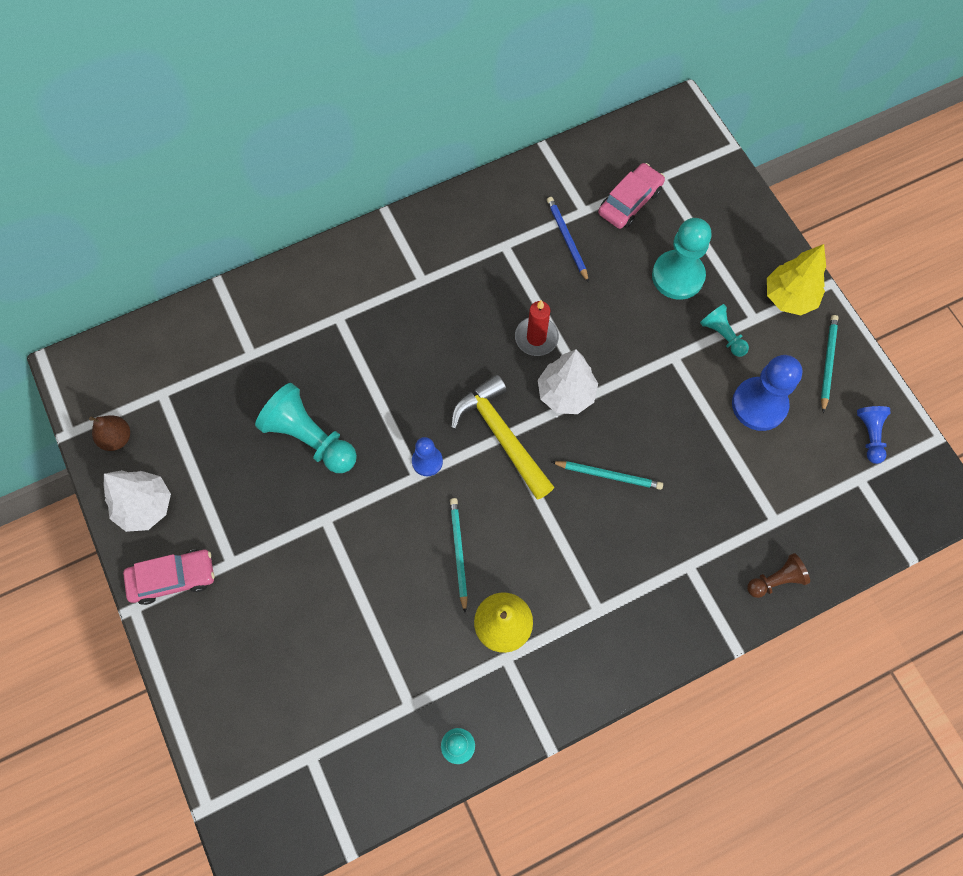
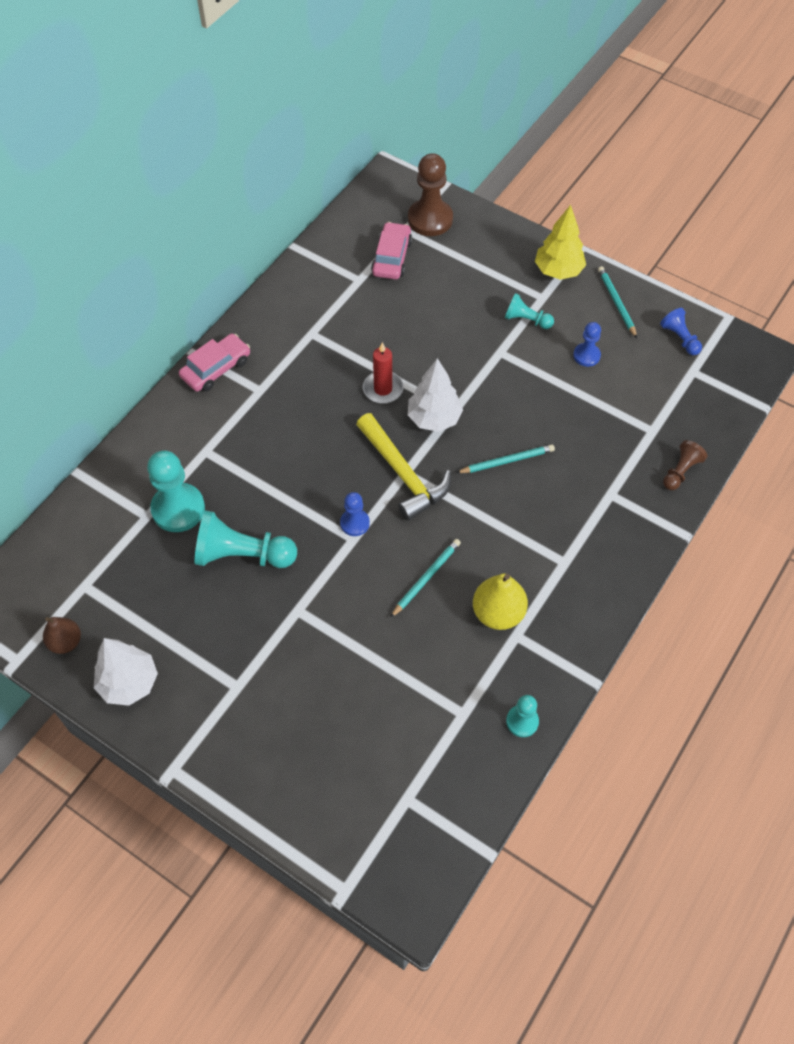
camera: 30 degrees left, 10 degrees down
pink car [123,550,215,605] -> pink car moved to [179,334,250,392]
turquoise pencil [450,498,468,613] -> turquoise pencil turned 75 degrees clockwise [390,539,461,618]
yellow hammer [451,374,555,500] -> yellow hammer turned 150 degrees counterclockwise [356,413,451,521]
blue pencil [547,197,589,283] -> none
turquoise pawn [652,218,712,300] -> turquoise pawn moved to [147,451,205,532]
blue pawn [732,355,803,431] -> blue pawn [573,322,601,367], size x0.55
none -> brown pawn [408,153,453,236]

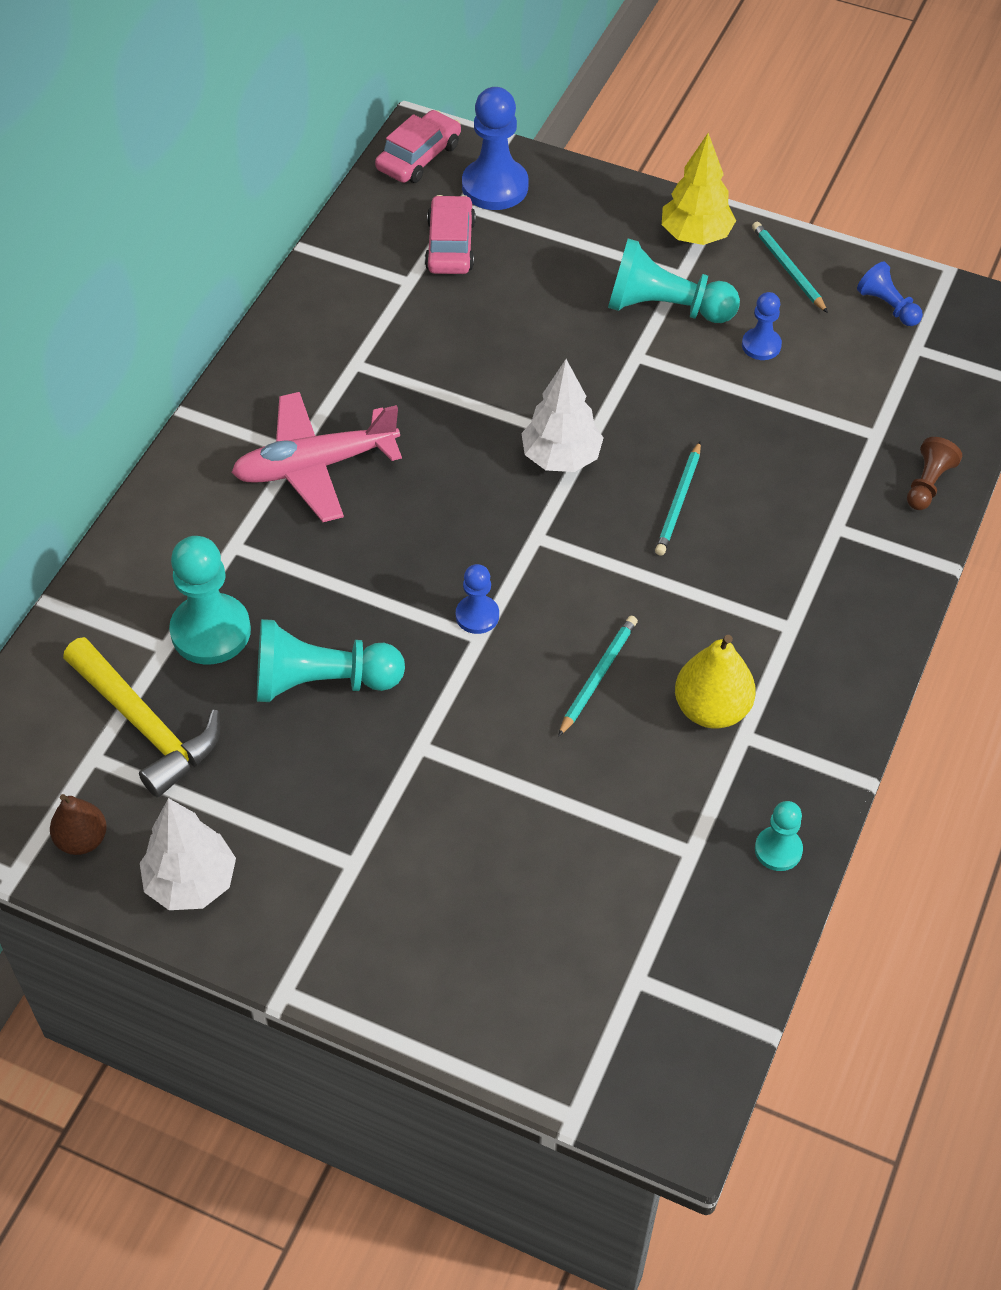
camera: 10 degrees left, 5 degrees down
pink car [179,334,250,392] -> pink car moved to [375,110,461,183]
yellow hammer [356,413,451,521] -> yellow hammer moved to [63,637,220,797]
red candle [363,342,404,404] -> none
brown pawn [408,153,453,236] -> blue pawn [462,87,528,210]
turquoise pencil [456,444,555,473] -> turquoise pencil turned 135 degrees clockwise [655,441,701,556]
turquoise pawn [505,293,554,329] -> turquoise pawn [608,238,740,323], size x1.81
none -> pink plane [231,392,402,522]

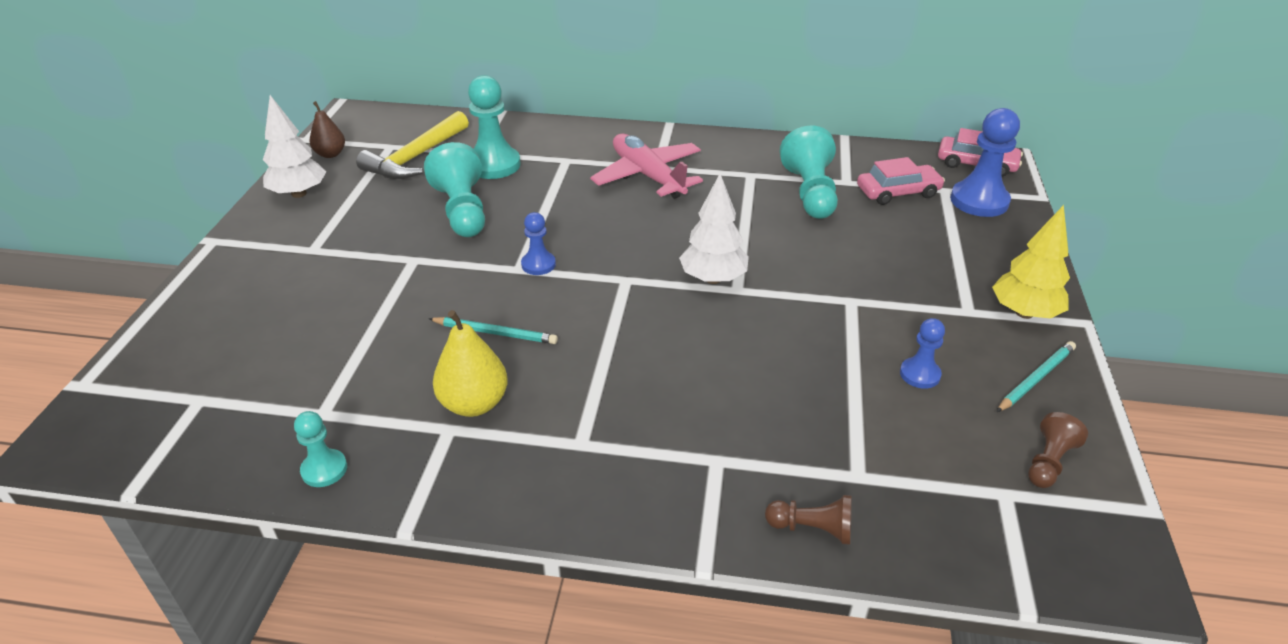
camera: 75 degrees right, 15 degrees down
turquoise pawn [608,238,740,323] -> turquoise pawn moved to [780,126,838,219]
turquoise pencil [655,441,701,556] -> none
blue pawn [857,261,923,326] -> brown pawn [1028,412,1088,488]

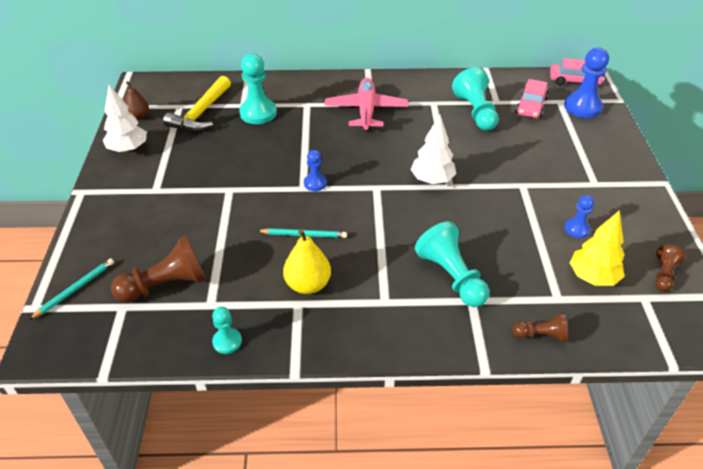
camera: 10 degrees left, 5 degrees up
turquoise pawn [424,142,485,237] -> turquoise pawn moved to [415,221,489,307]
pink plane [590,134,703,199] -> pink plane turned 45 degrees clockwise [325,78,408,131]
pink car [857,157,945,205] -> pink car turned 135 degrees clockwise [516,79,548,118]
yellow tree [992,205,1070,319] -> yellow tree moved to [570,210,625,286]
turquoise pencil [997,341,1076,412] -> turquoise pencil moved to [29,258,114,320]
none -> brown pawn [111,236,206,303]

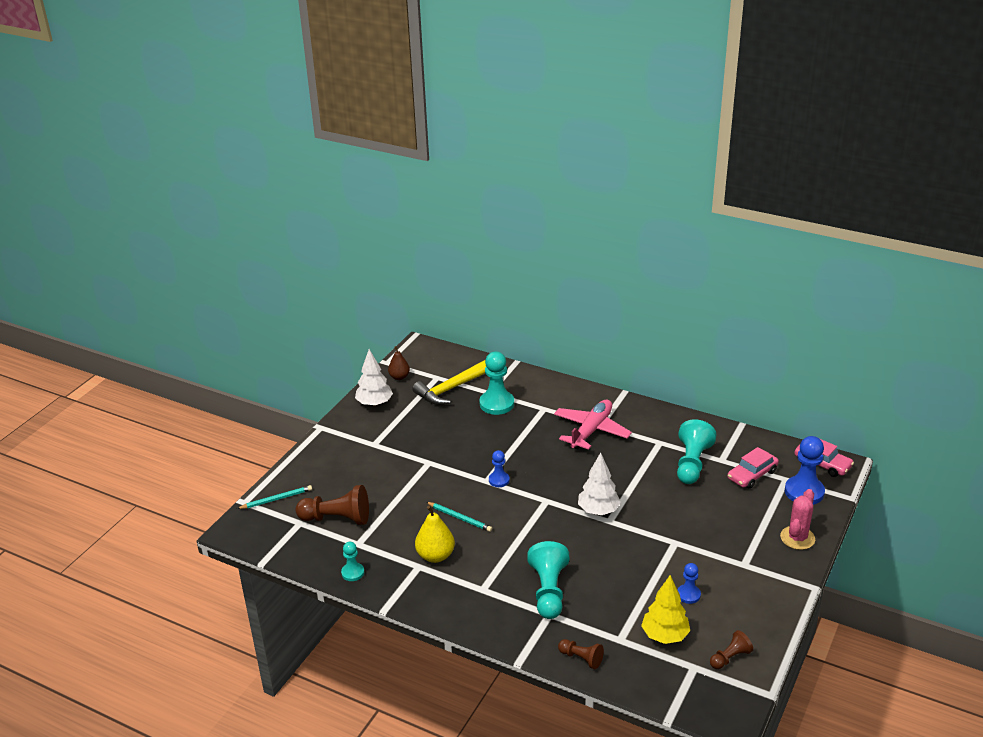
camera: 30 degrees right, 10 degrees down
none -> pink cactus [780,489,815,550]

